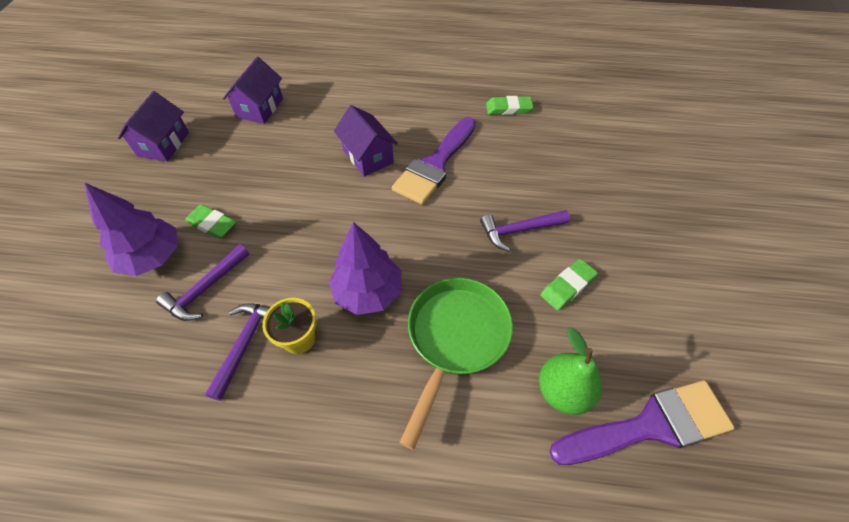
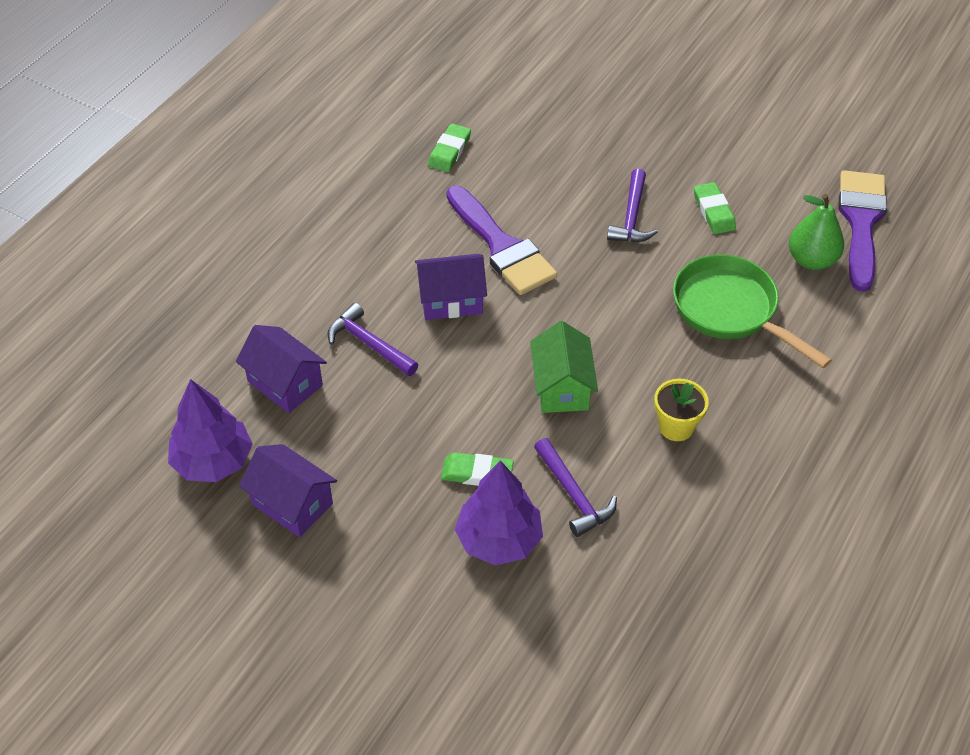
camera: 65 degrees left, 5 degrees down
green eraser [185,204,236,239] -> green eraser turned 45 degrees clockwise [441,453,514,486]
purple hammer [205,303,270,401] -> purple hammer moved to [327,303,418,376]
purple tree [329,222,401,315] -> purple tree moved to [168,379,253,482]
none -> green house [530,321,598,413]

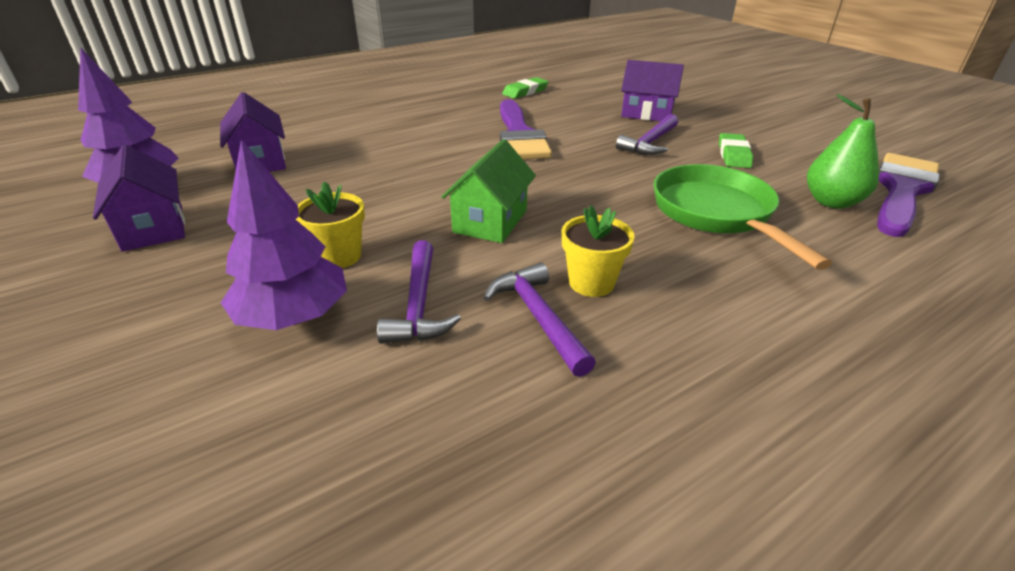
camera: 25 degrees right, 15 degrees down
purple hammer [327,303,418,376] -> purple hammer moved to [484,262,596,377]
purple house [415,254,487,320] -> purple house moved to [621,60,684,121]
green eraser [441,453,514,486] -> yellow flower pot [296,181,365,268]

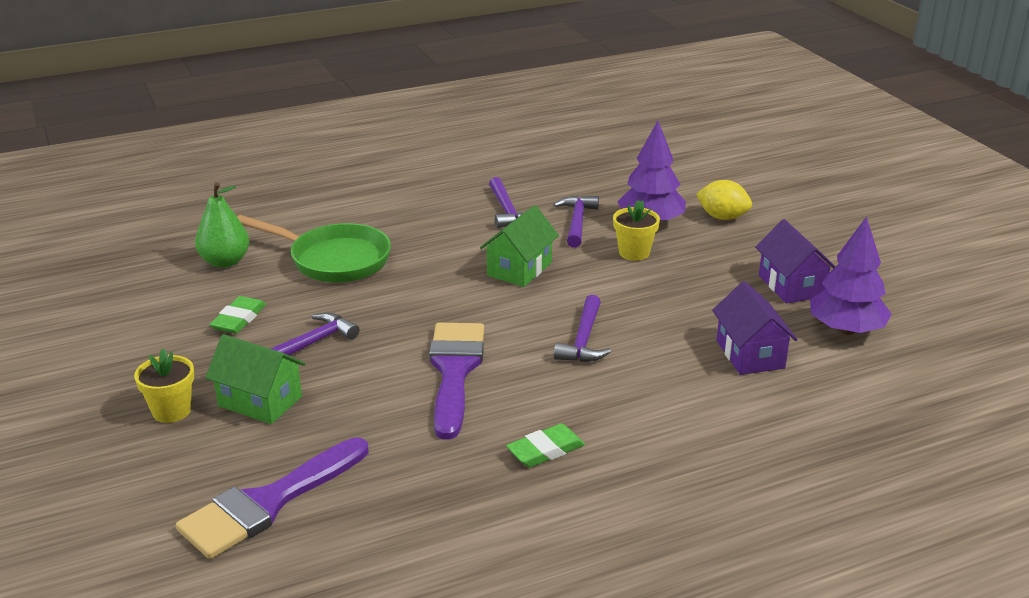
camera: 170 degrees left, 5 degrees down
green eraser [502,77,548,99] -> green eraser moved to [506,424,585,467]
yellow flower pot [562,205,635,297] -> yellow flower pot moved to [134,349,194,423]
purple house [621,60,684,121] -> green house [205,334,306,424]
green pan [654,164,832,270] -> green pan turned 60 degrees counterclockwise [237,215,391,283]
purple brush [877,153,940,237] -> purple brush moved to [176,437,368,559]
none -> purple hammer [554,295,611,362]
none -> yellow lemon [696,180,752,220]

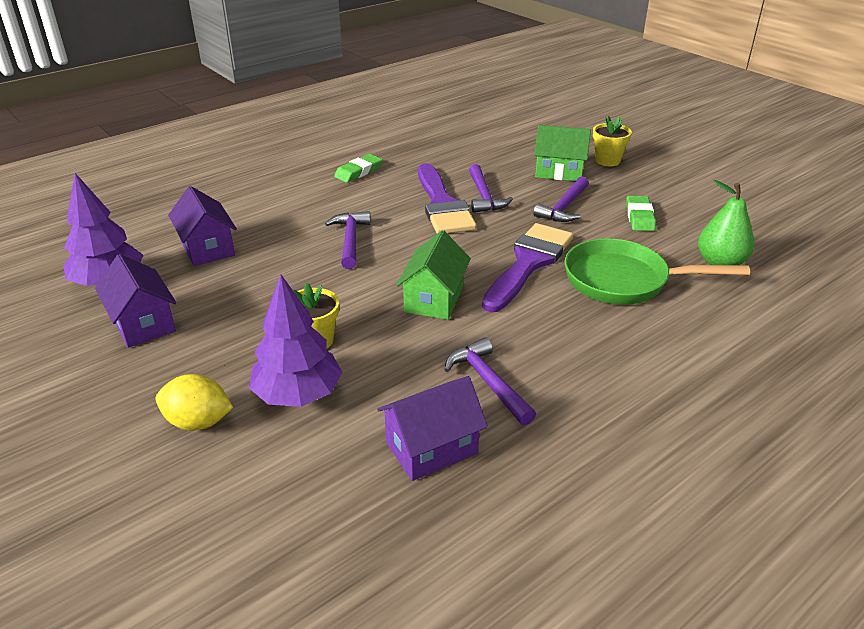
camera: 165 degrees right, 5 degrees up
purple brush [176,437,368,559] -> purple brush moved to [482,223,573,312]
purple hammer [553,195,599,248] -> purple hammer moved to [469,164,513,213]
none -> purple house [377,376,488,481]

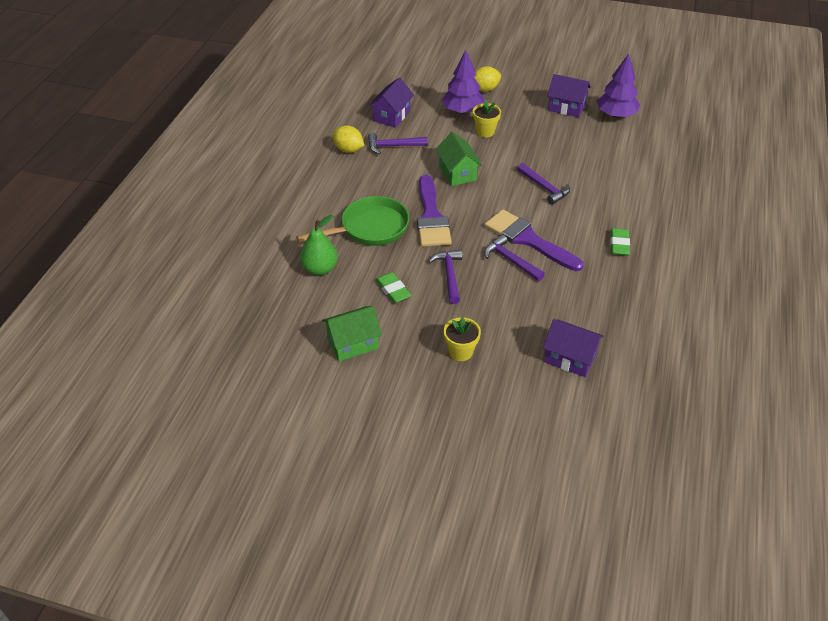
camera: 145 degrees right, 10 degrees up
purple house [168,186,237,266] -> purple house moved to [543,319,604,377]
purple hammer [445,337,536,425] -> purple hammer turned 150 degrees clockwise [368,133,427,154]
green house [534,125,591,181] -> green house moved to [322,306,382,361]
none -> yellow lemon [332,126,364,153]

